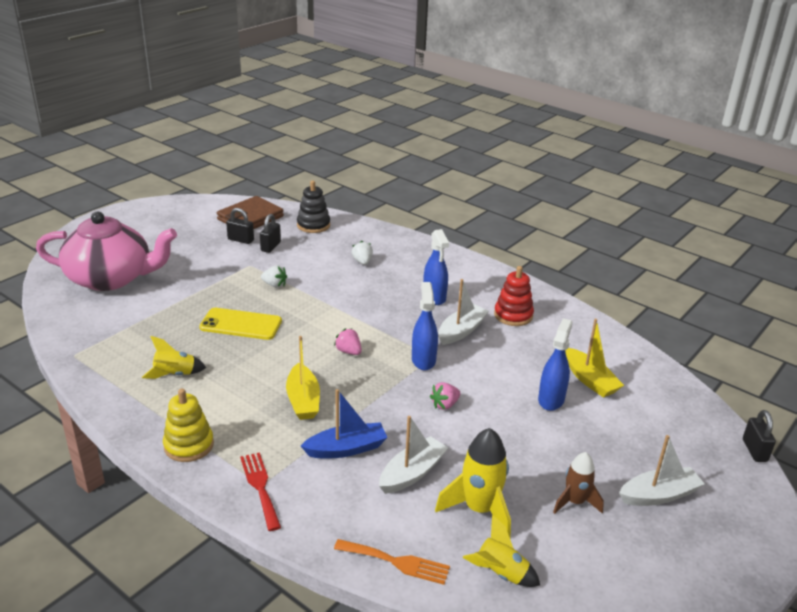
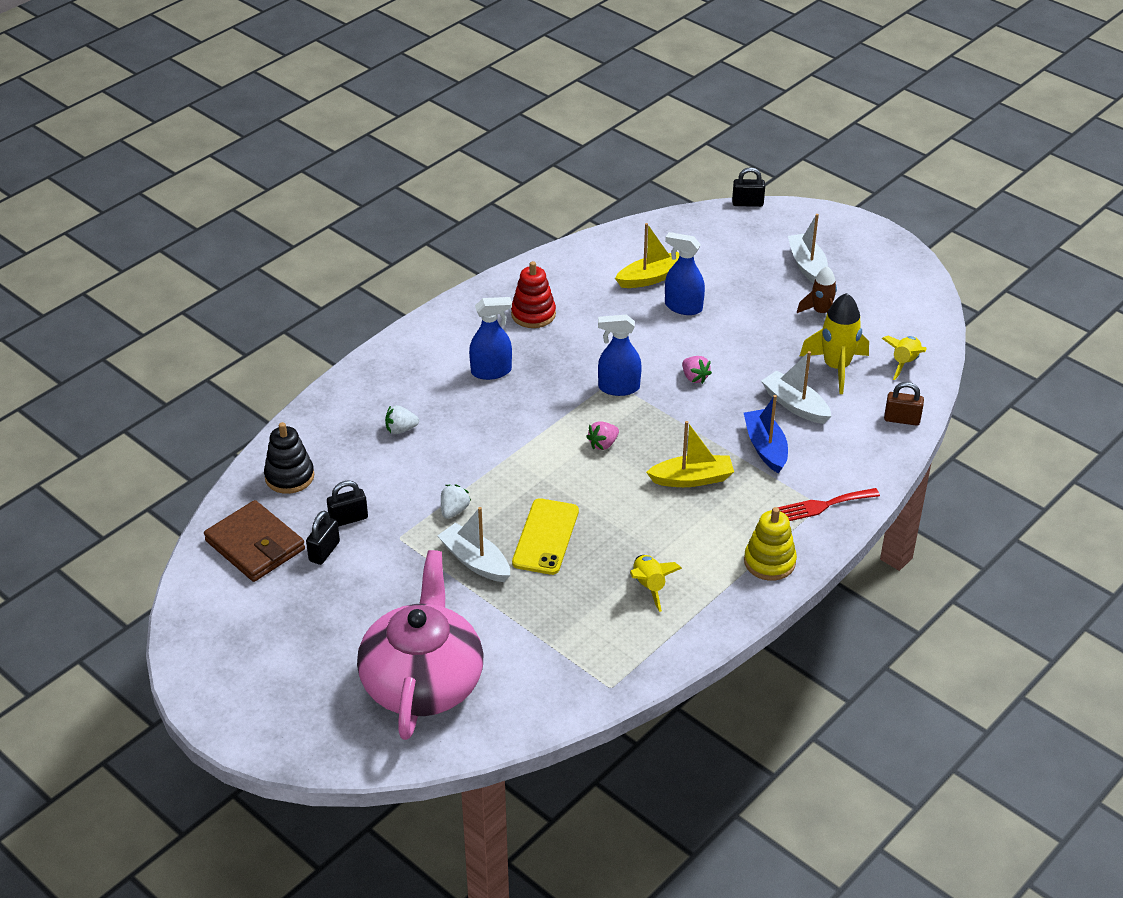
camera: 85 degrees left, 10 degrees up
black padlock [260,214,281,253] -> black padlock turned 45 degrees counterclockwise [327,480,368,527]
orange fork [334,539,450,585] -> brown padlock [884,382,924,426]
white boat [438,279,489,345] -> white boat moved to [438,507,510,582]

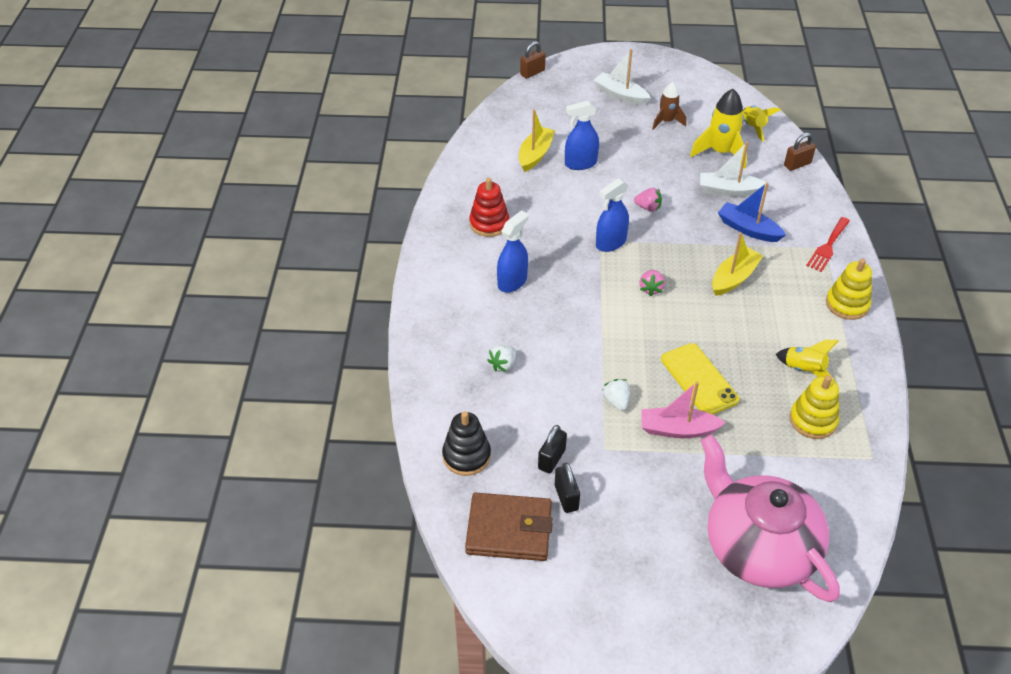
camera: 40 degrees left, 5 degrees up
white boat [438,507,510,582] -> pink boat [641,381,726,438]
black padlock [732,167,765,207] -> brown padlock [520,41,546,79]
none -> yellow stacking toy [790,375,839,439]

